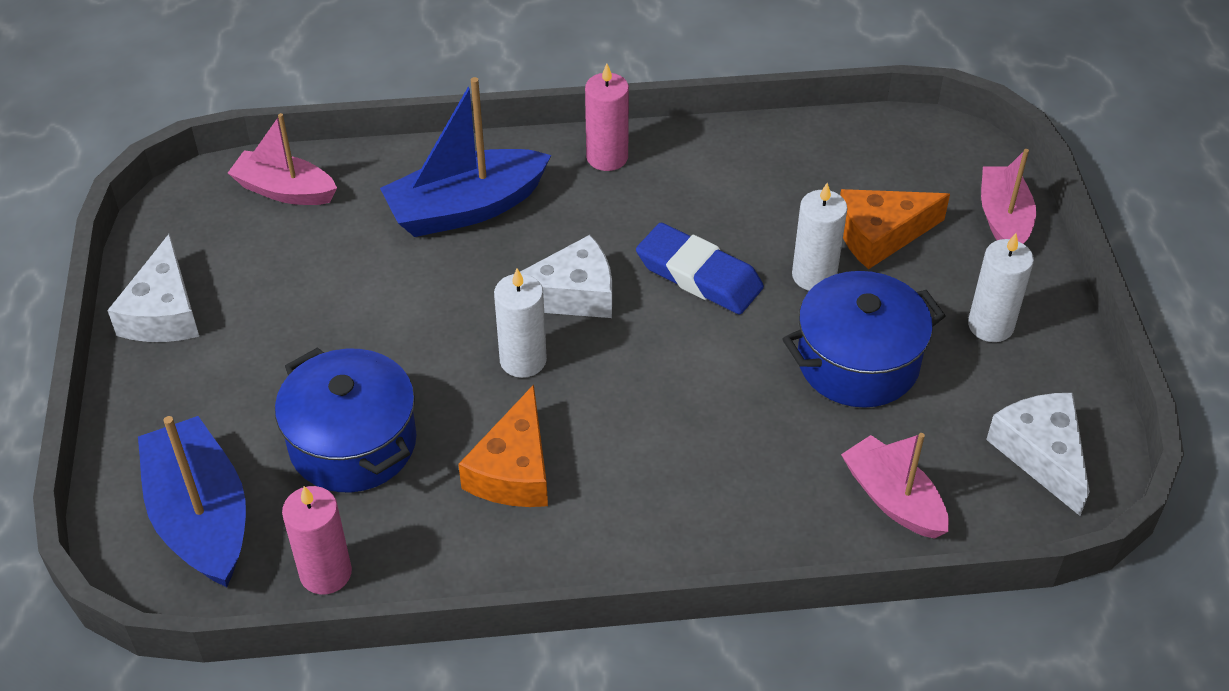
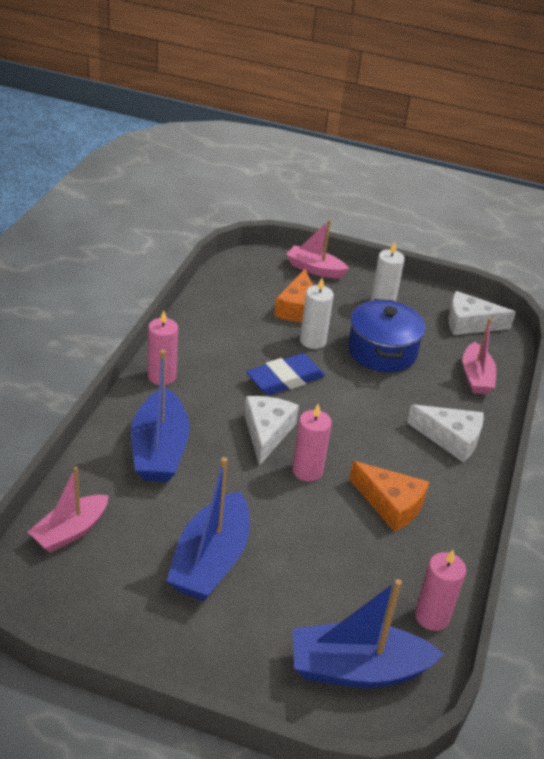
camera: 70 degrees left, 10 degrees down
white cheese [107,233,199,342] -> white cheese moved to [407,404,484,462]
blue pot [275,347,417,492] -> none
white candle [494,268,547,378] -> pink candle [292,404,332,481]
pink boat [841,433,949,539] -> pink boat turned 75 degrees counterclockwise [463,318,496,394]
none -> blue boat [166,457,250,601]

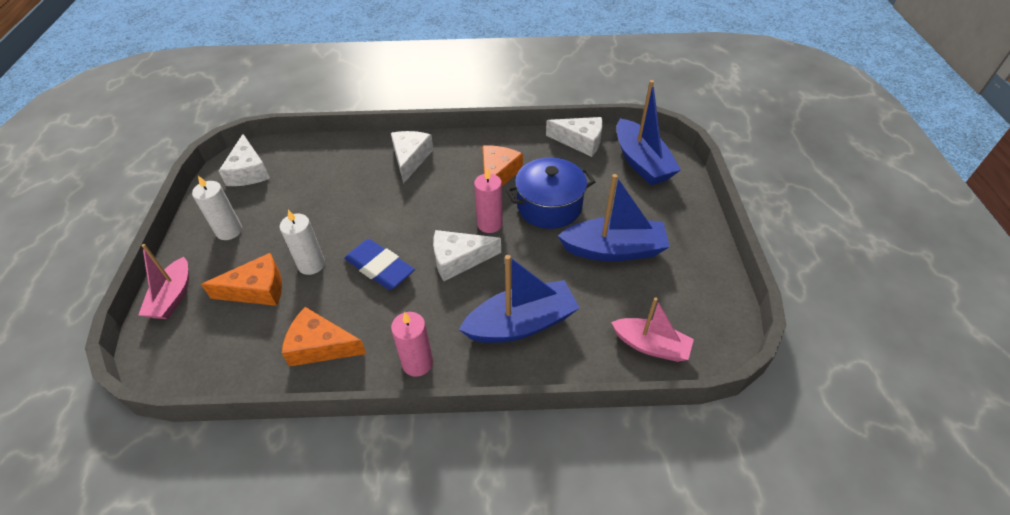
camera: 105 degrees left, 10 degrees up
blue pot [348,299,426,373] -> blue pot moved to [506,158,595,229]
pink candle [415,550,466,631] -> white cheese [546,117,603,157]
pink boat [463,318,496,394] -> none
none -> orange cheese [282,307,366,366]

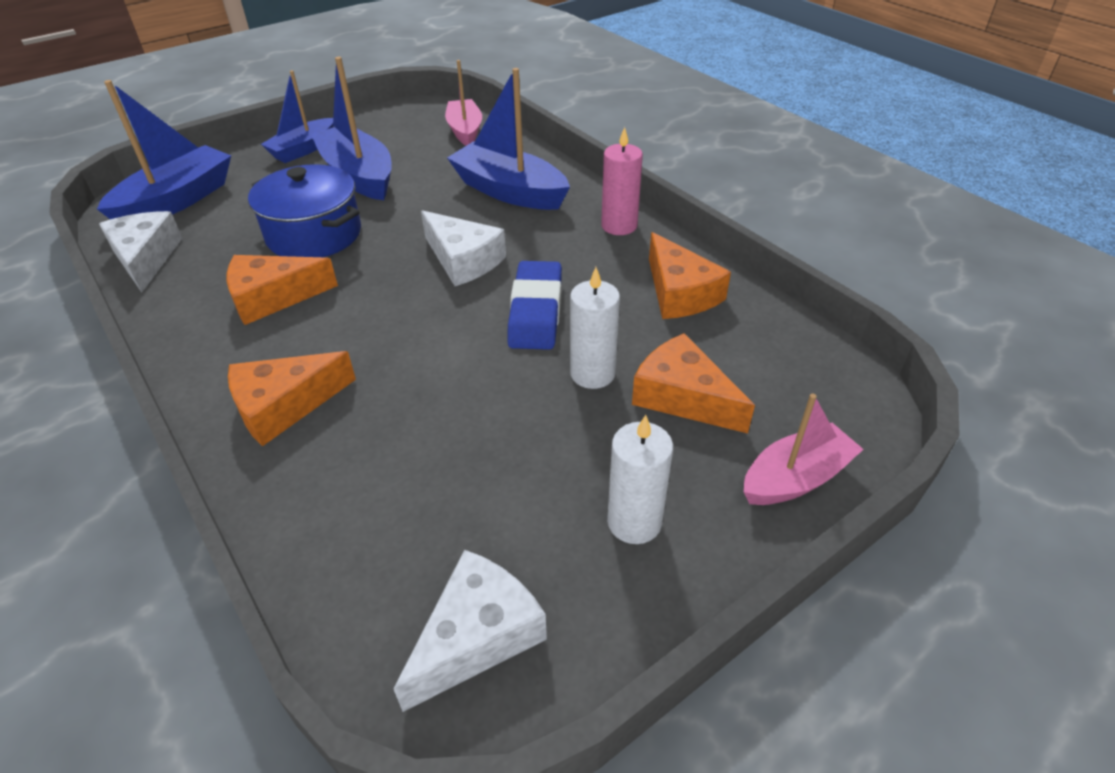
camera: 125 degrees left, 5 degrees down
white cheese [391,131,433,184] -> orange cheese [228,351,356,446]
pink candle [474,168,503,233] -> none
none -> blue boat [261,70,333,163]

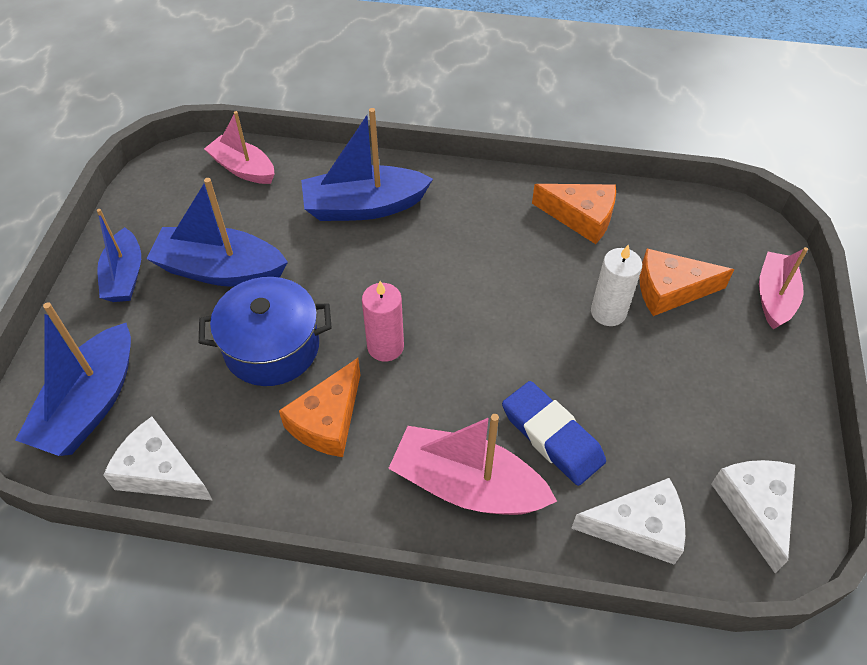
camera: 45 degrees left, 10 degrees up
blue boat [97,80,231,219] -> blue boat turned 150 degrees counterclockwise [16,302,131,456]
orange cheese [228,351,356,446] -> pink boat [388,414,557,515]
white cheese [421,210,506,286] -> white cheese moved to [571,478,685,565]
blue eraser [507,261,562,350] -> blue eraser moved to [502,381,606,486]
pink candle [601,127,643,235] -> pink candle moved to [362,281,404,362]
white candle [607,415,673,544] -> none

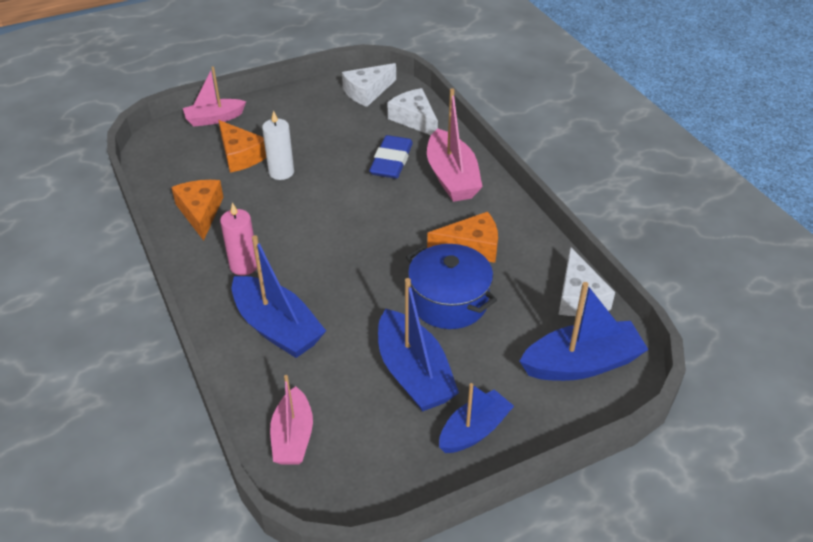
camera: 125 degrees left, 10 degrees down
pink candle [362,281,404,362] -> pink candle moved to [220,203,257,276]

